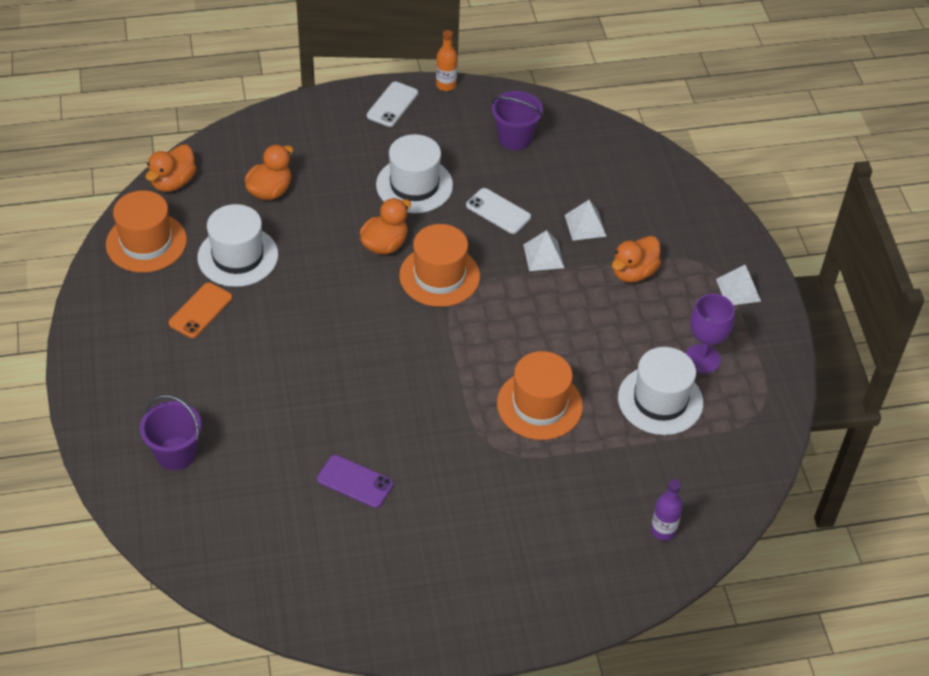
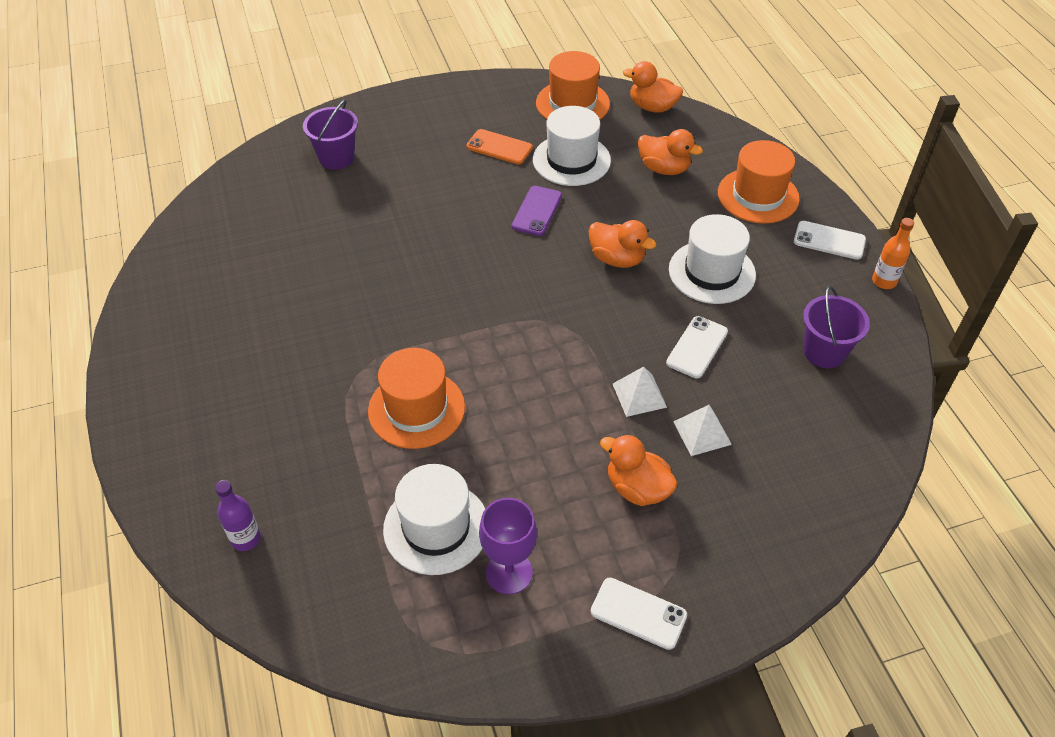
camera: 85 degrees right, 0 degrees up
purple phone [317,455,394,508] -> purple phone moved to [512,186,562,236]
orange hat [399,224,480,307] -> orange hat moved to [718,140,800,224]
white pyramid [716,265,761,305] -> white phone [591,578,687,650]

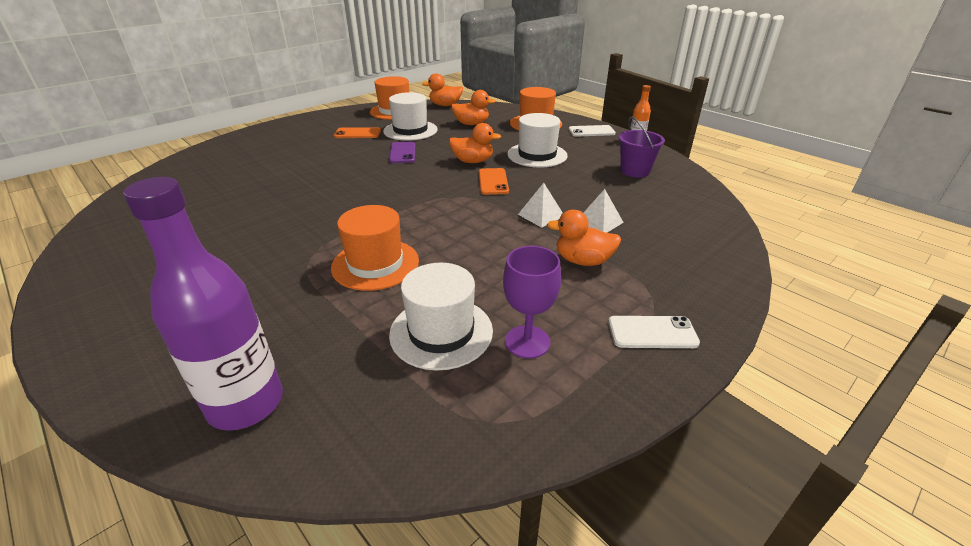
camera: 25 degrees left, 15 degrees down
purple bottle [215,480,261,551] -> purple bottle [123,177,283,431], size x2.14
purple bucket [303,99,358,170] -> none
white phone [666,316,728,378] -> none
none -> orange phone [479,168,509,195]

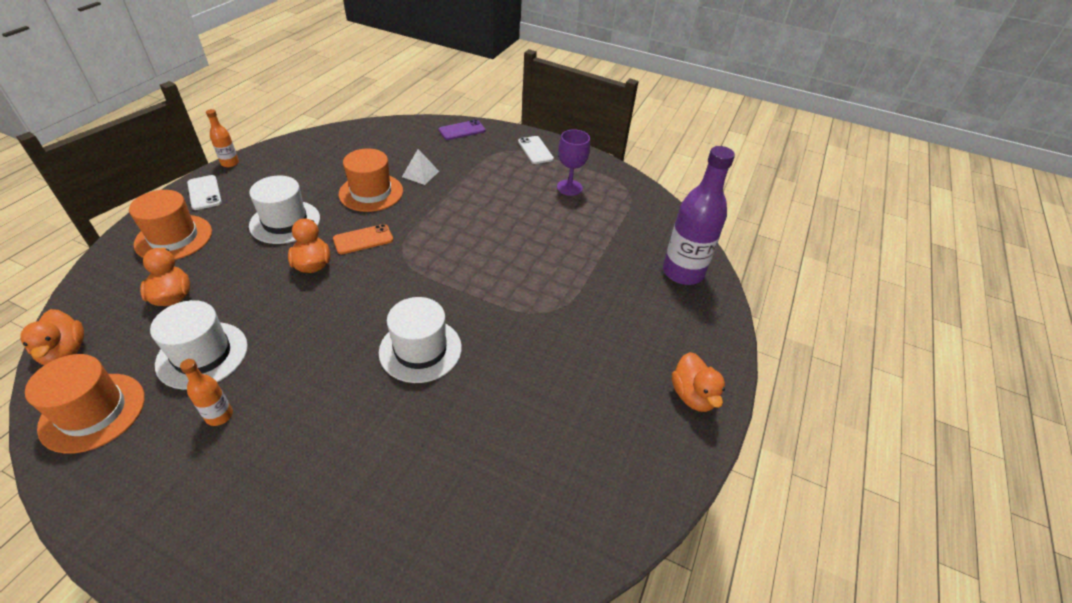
camera: 115 degrees left, 10 degrees up
orange hat [331,205,419,291] -> orange hat moved to [339,148,403,212]
orange phone [334,127,381,138] -> orange bottle [180,359,233,426]
purple phone [389,141,415,163] -> purple phone moved to [439,120,486,140]
white hat [389,263,493,371] -> white hat moved to [379,297,462,383]
white pyramid [518,183,563,228] -> none
orange duck [547,210,621,266] -> orange duck moved to [672,352,725,412]
purple bucket [618,117,665,177] -> none

